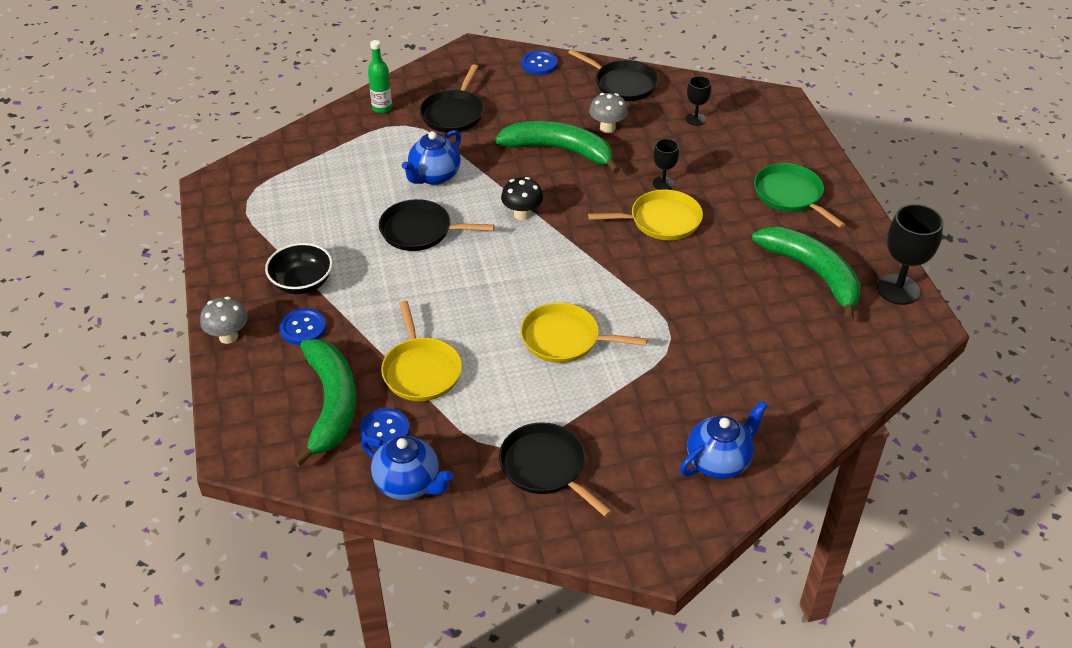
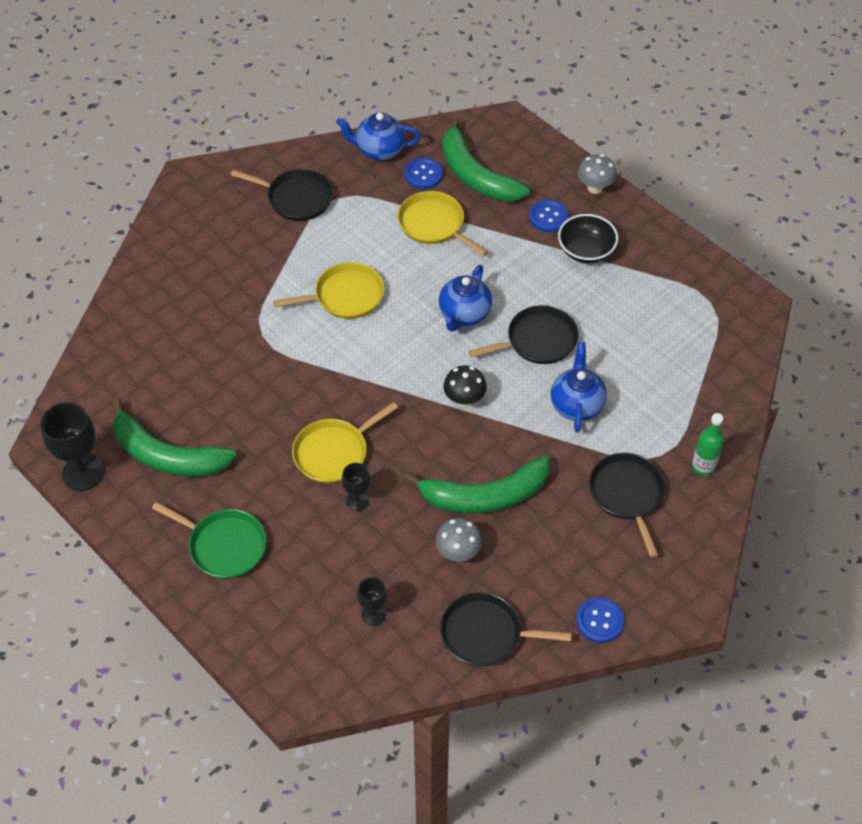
camera: 150 degrees right, 10 degrees up
blue teapot [680,401,768,479] -> blue teapot moved to [439,265,492,332]

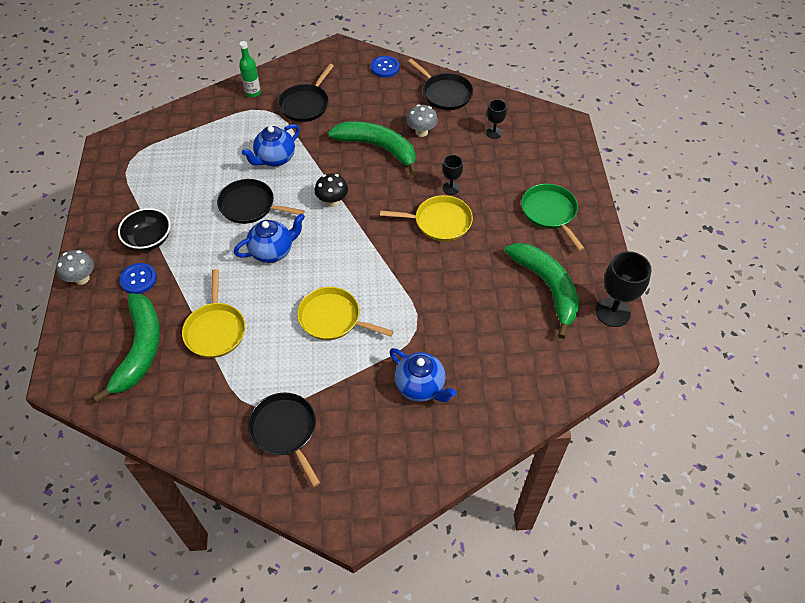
camera: 140 degrees left, 0 degrees up
blue teapot [336,112,421,161] -> blue teapot moved to [389,348,457,402]
blue button [404,158,443,189] -> none

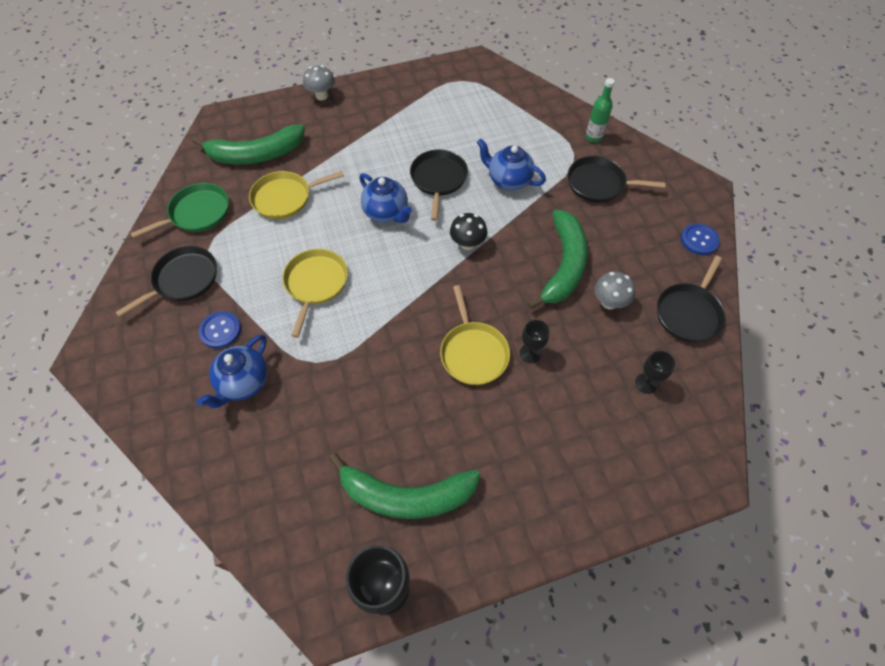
camera: 75 degrees right, 5 degrees up
black bowl [118,208,171,251] -> none
blue button [119,263,157,294] -> blue button moved to [199,311,241,348]
green banana [505,243,579,339] -> green banana turned 45 degrees clockwise [329,453,481,519]
green pan [521,184,584,251] -> green pan moved to [130,183,229,239]

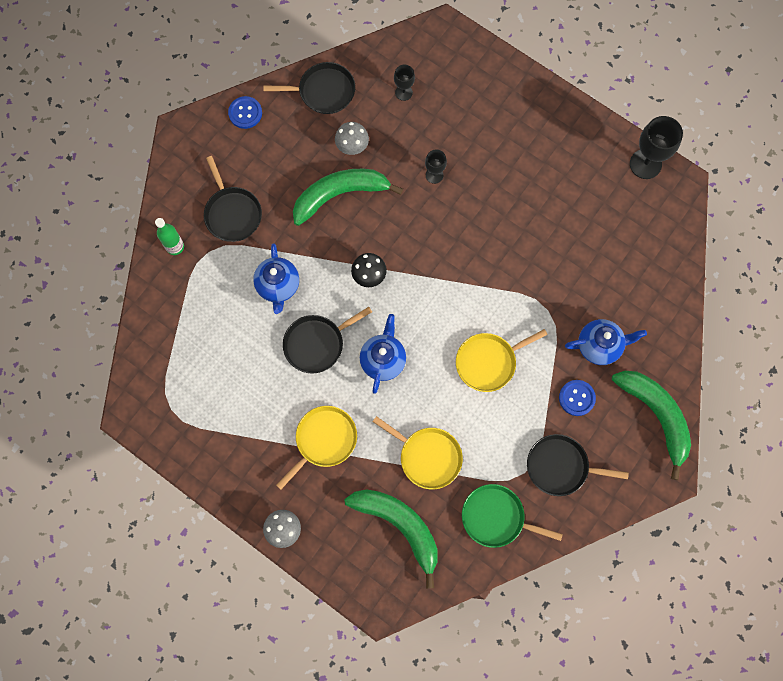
camera: 125 degrees left, 15 degrees up
green banana [329,453,481,519] -> green banana moved to [612,371,691,480]
yellow pan [440,285,510,385] -> yellow pan moved to [276,406,357,490]

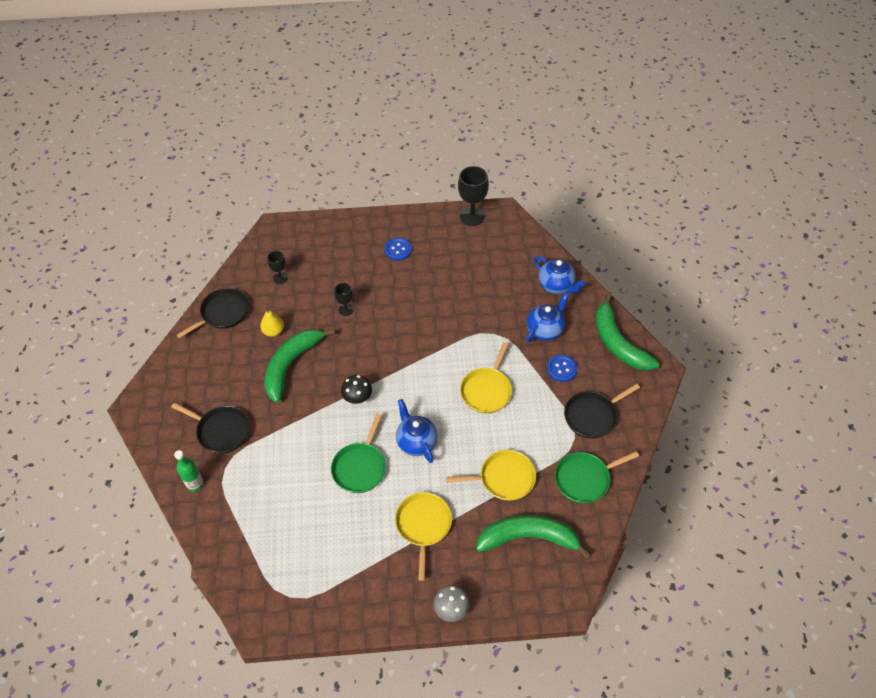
camera: 40 degrees left, 20 degrees down
blue button [228,96,262,129] -> blue button moved to [384,238,412,261]
blue teapot [253,243,299,314] -> blue teapot moved to [534,256,585,294]
black pan [283,307,372,373] -> green pan [331,414,386,493]
grey mushroom [335,122,369,155] -> yellow pear [260,307,284,337]
green banana [612,371,691,480] -> green banana turned 135 degrees counterclockwise [595,293,659,371]

